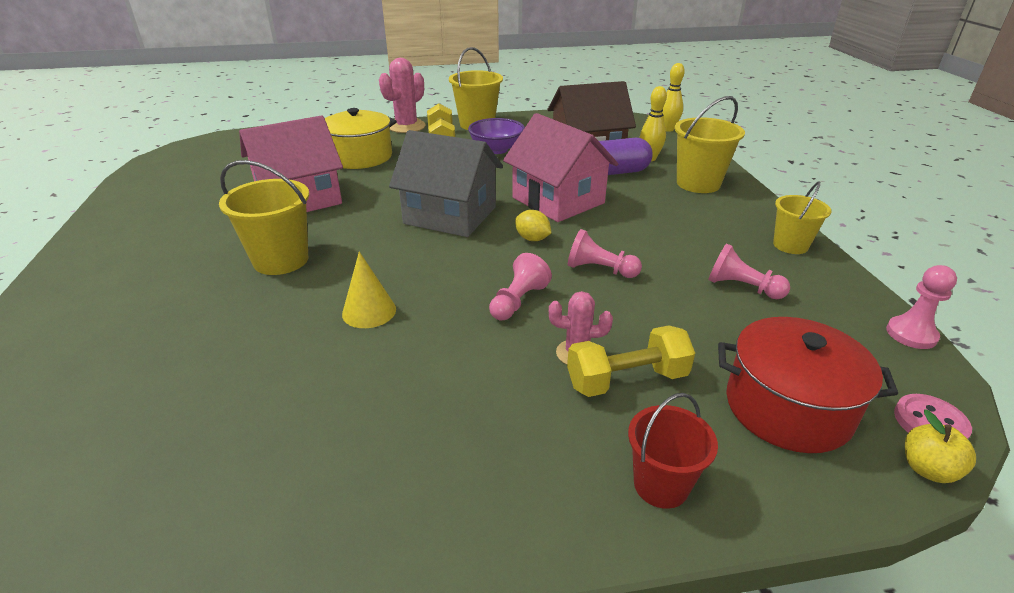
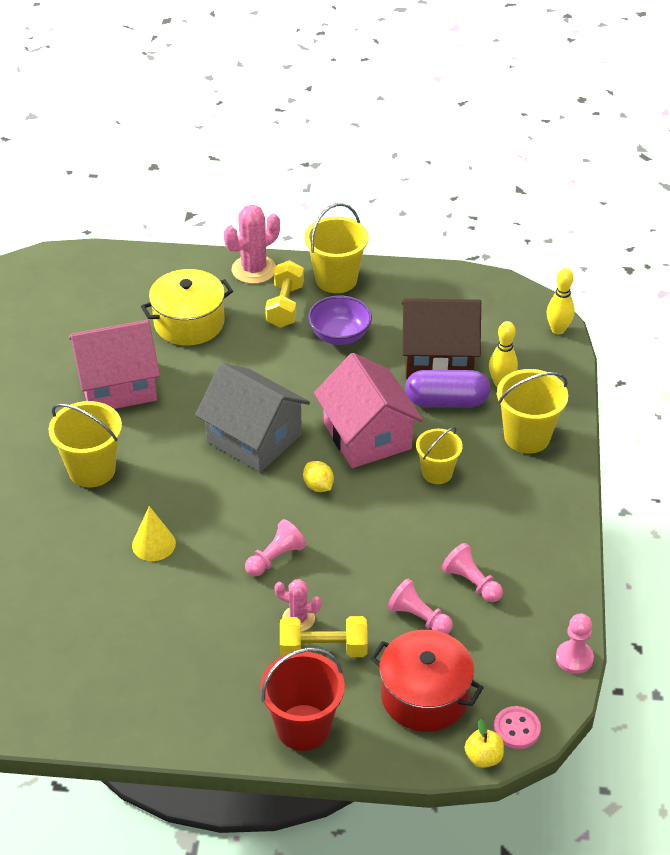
camera: 15 degrees right, 10 degrees up
pink pawn [568,229,642,278] -> pink pawn moved to [387,579,453,634]
red bucket [628,393,718,509] -> red bucket [260,648,345,751], size x1.55
yellow bucket [773,181,831,254] -> yellow bucket moved to [416,427,462,484]

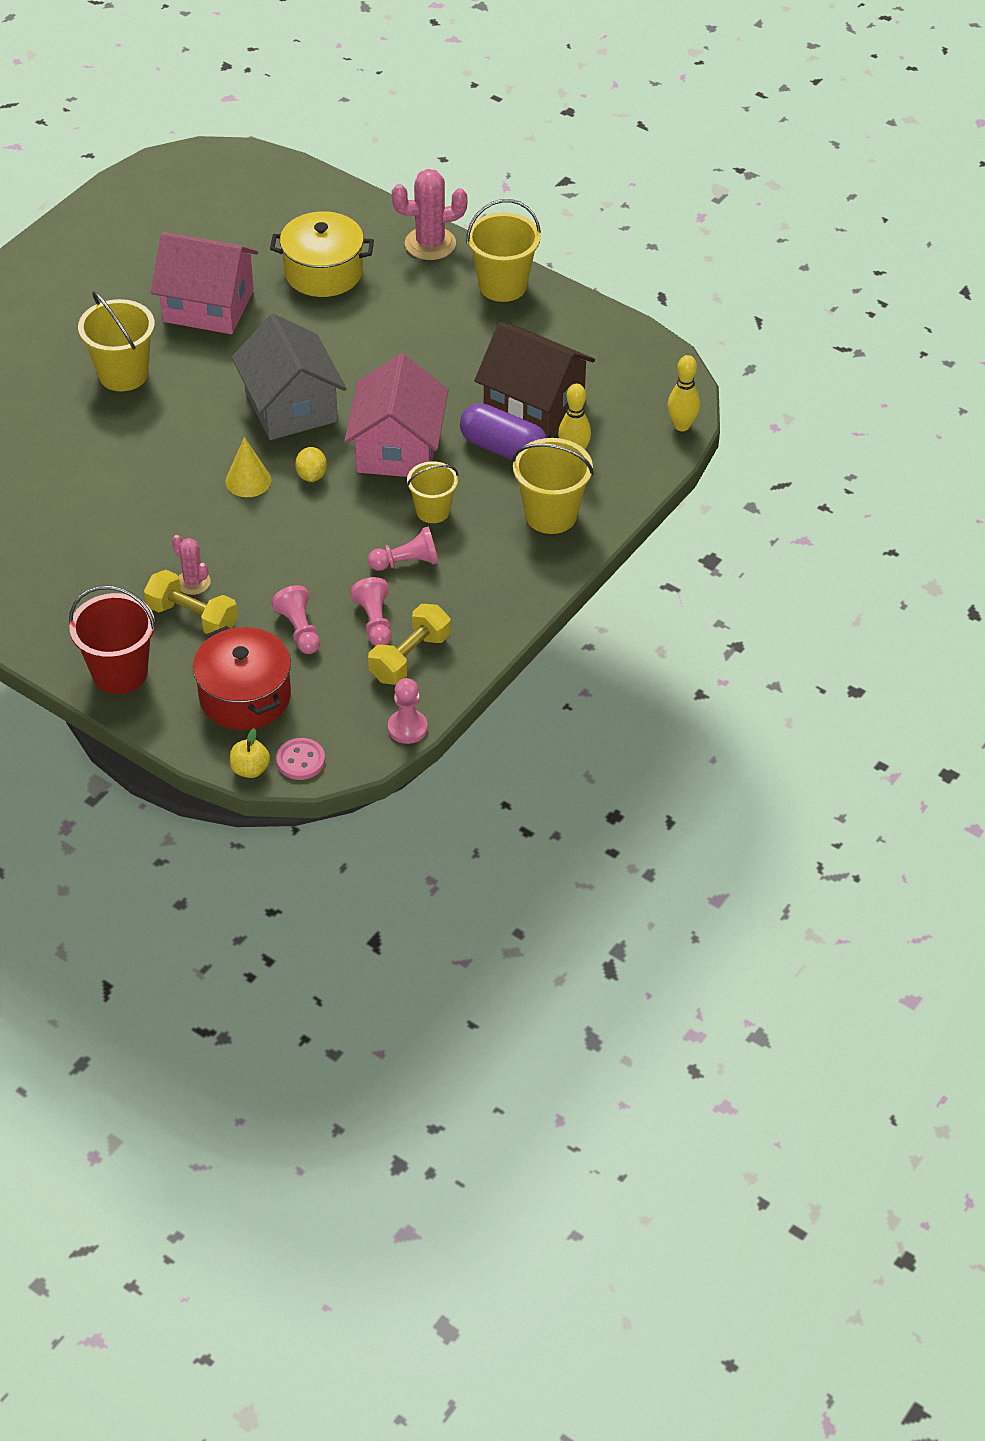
camera: 30 degrees right, 5 degrees up
yellow cone [132,506,176,561] -> yellow cone moved to [226,437,271,497]
pink pawn [245,519,306,576] -> pink pawn moved to [368,526,439,571]
yellow dumbbell [265,260,304,328] -> yellow dumbbell moved to [368,604,451,685]
purple bowl [308,296,372,345] -> none

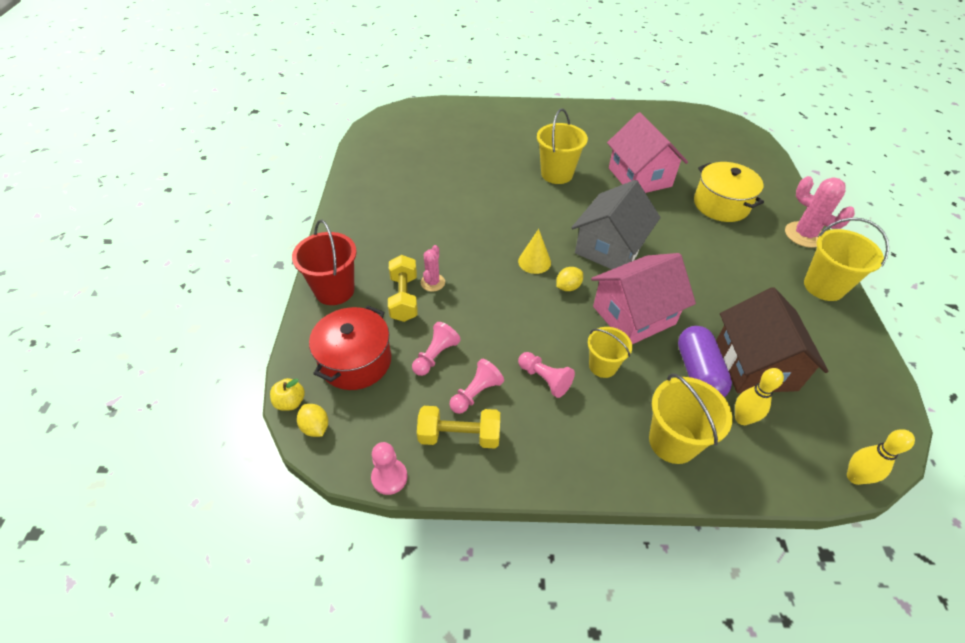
camera: 55 degrees right, 0 degrees up
pink button [276,738,325,780] -> yellow lemon [297,404,328,437]

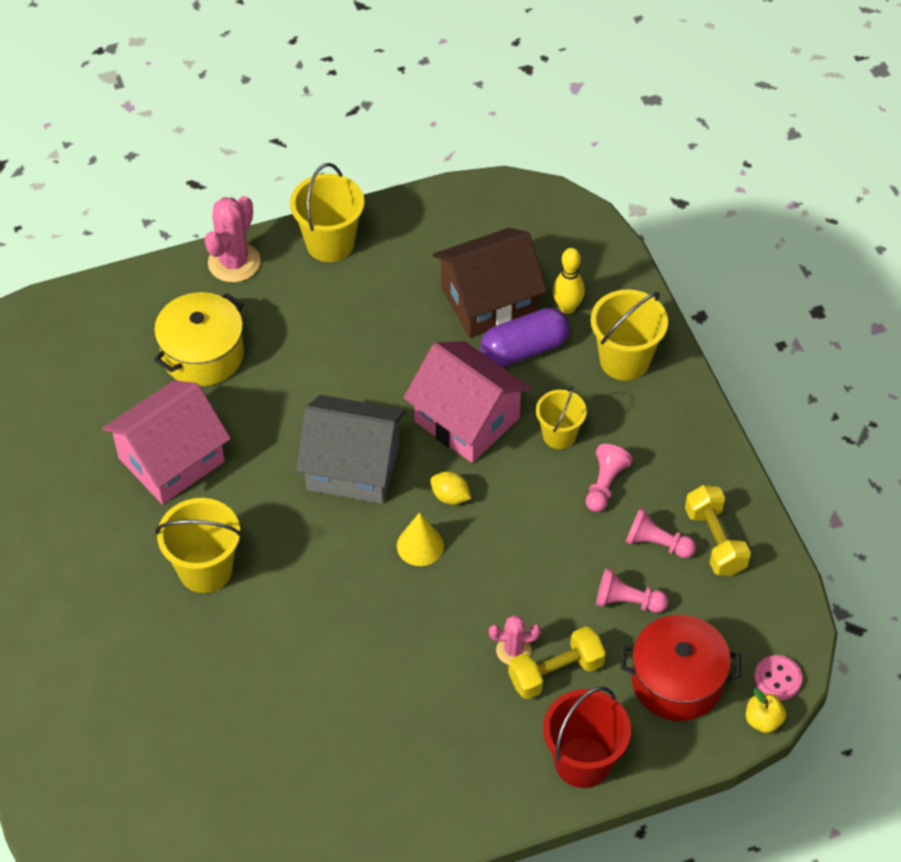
camera: 110 degrees left, 5 degrees up
yellow lemon [297,404,328,437] -> pink button [754,655,803,700]
pink pawn [371,442,408,495] -> none
yellow bowling pin [847,429,915,485] -> none

